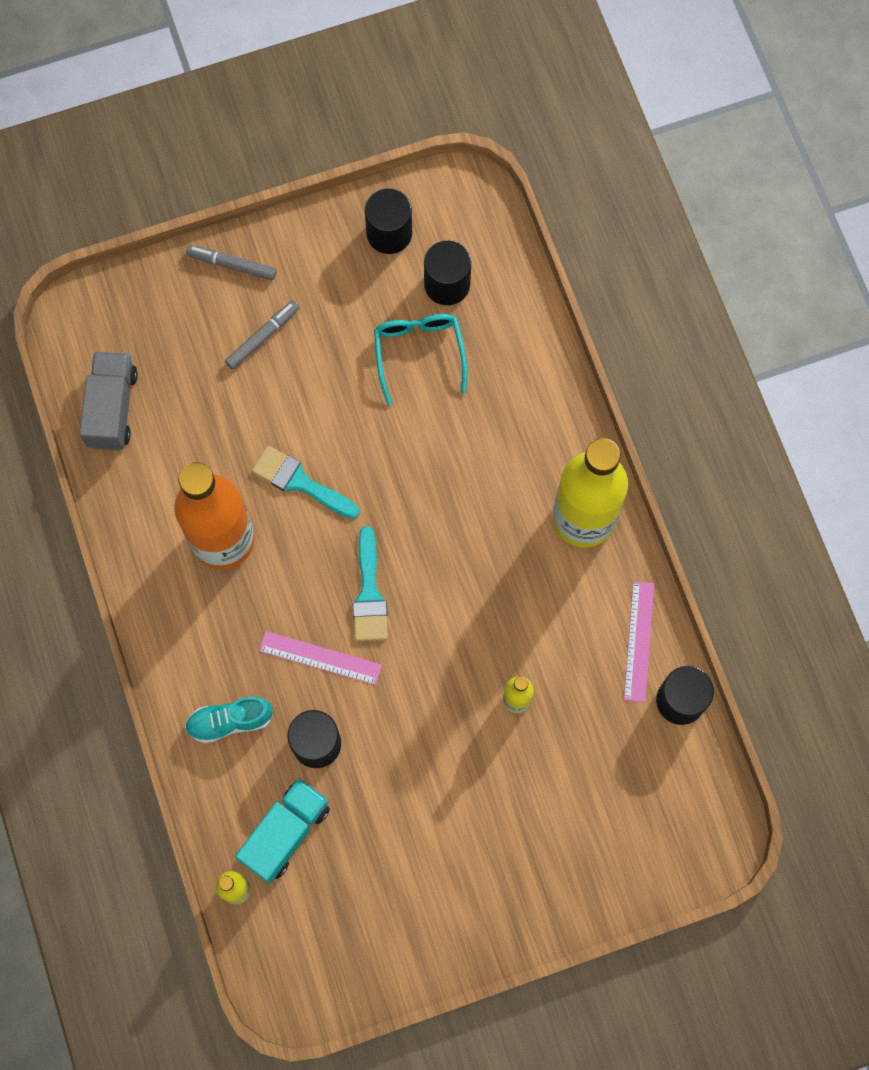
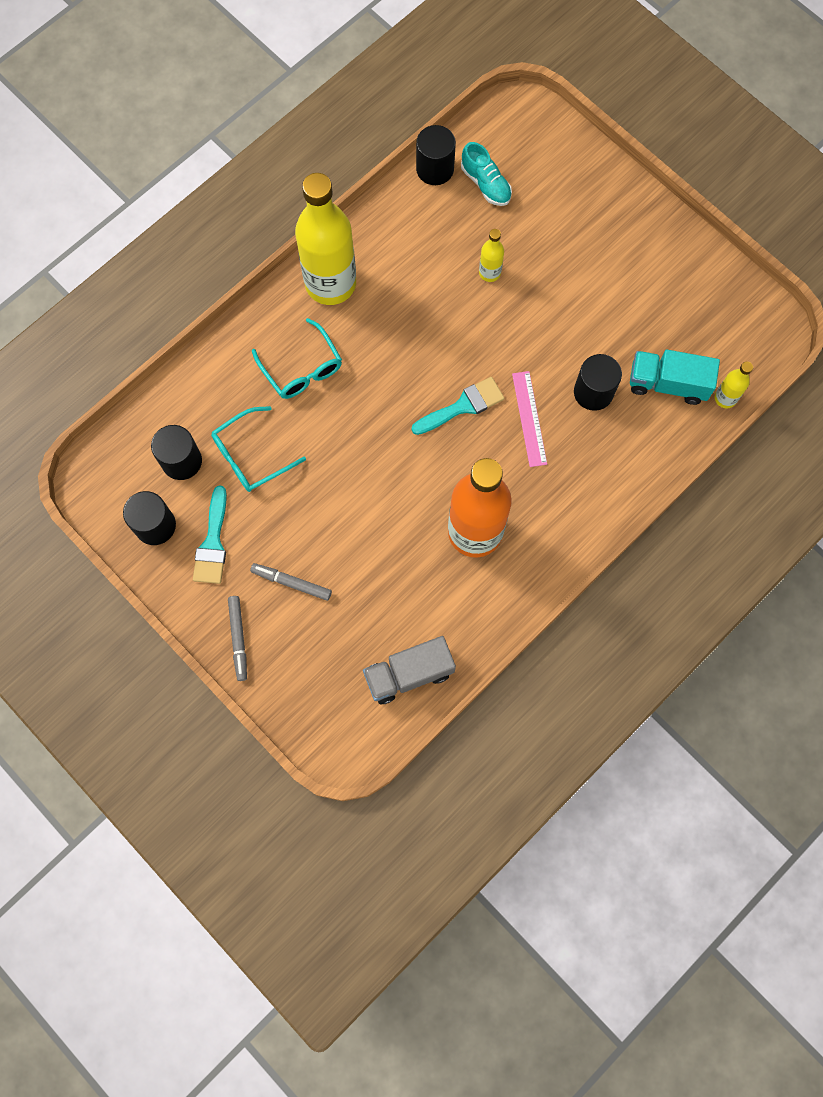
camera: 115 degrees left, 0 degrees up
turquoise shoe [185,696,273,744] -> turquoise shoe moved to [461,142,512,206]
turquoise brush [252,445,360,519] -> turquoise brush moved to [193,485,227,584]
pink ruler [624,581,654,702] -> none
none -> turquoise glasses [252,318,342,399]

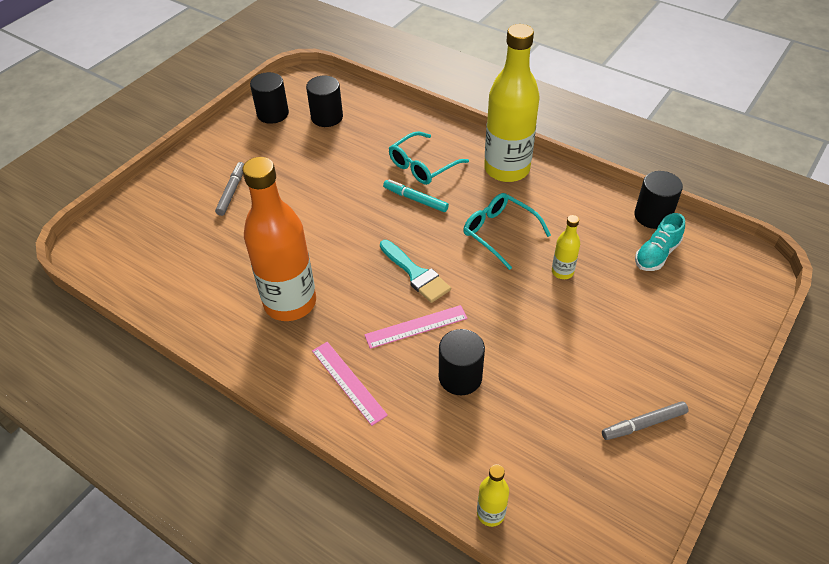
camera: 80 degrees right, 25 degrees down
turquoise brush [193,485,227,584] -> none
turquoise glasses [211,406,306,492] -> turquoise glasses moved to [463,193,551,270]
grey marker [228,596,247,681] -> grey marker moved to [602,401,689,440]
grey truck [363,636,456,704] -> none
turquoise truck [630,350,720,405] -> none
none -> pink ruler [312,342,388,426]
none -> turquoise marker [383,179,449,212]

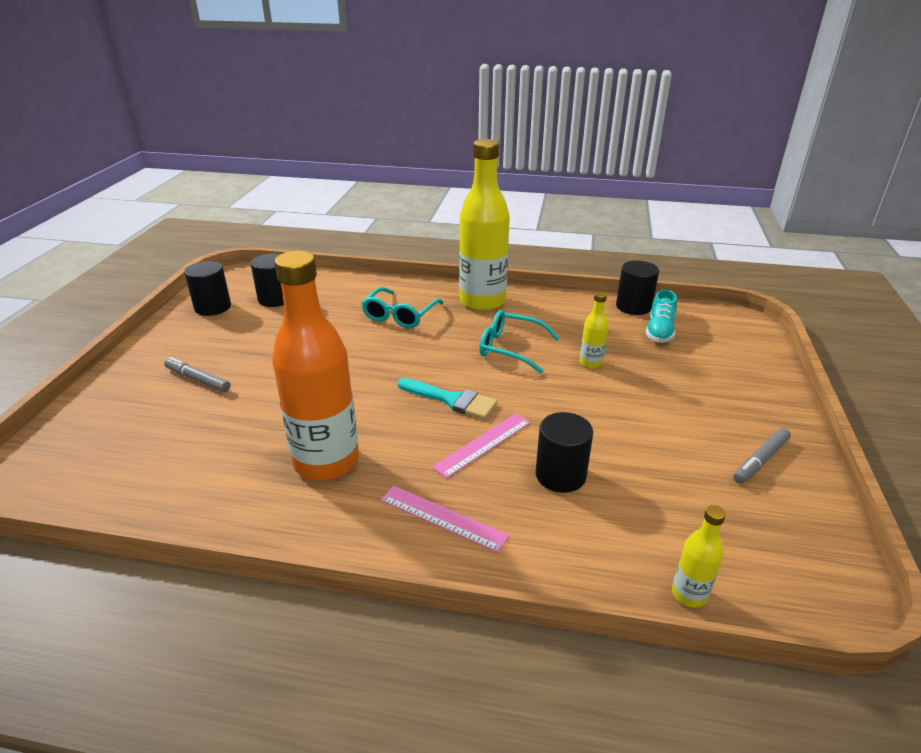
camera: 25 degrees left, 15 degrees down
grey marker [215,162,244,216] -> grey marker turned 45 degrees counterclockwise [164,357,230,392]
turquoise marker [383,179,449,212] -> none

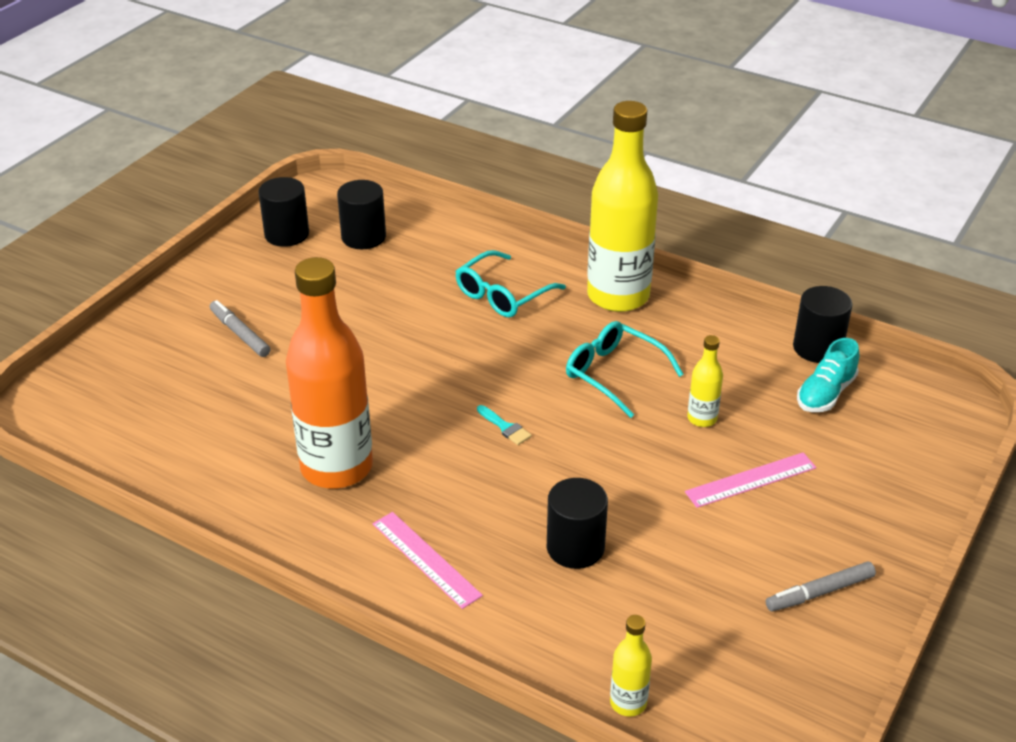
camera: 20 degrees right, 5 degrees up
turquoise brush [397,378,497,419] -> turquoise brush [477,405,532,445], size x0.54
pink ruler [432,413,531,478] -> pink ruler moved to [685,452,816,508]

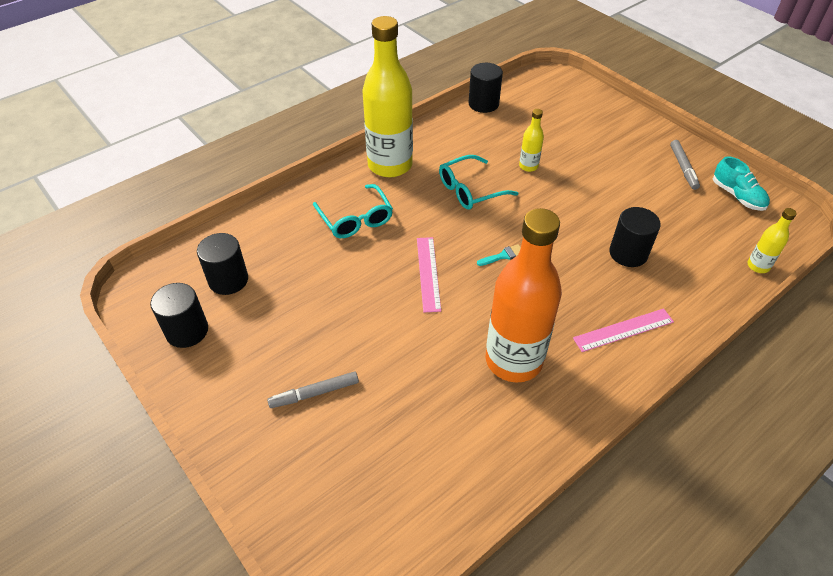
camera: 70 degrees left, 10 degrees up
pink ruler [685,452,816,508] -> pink ruler moved to [417,237,441,312]
turquoise shoe [797,338,859,412] -> turquoise shoe moved to [713,156,770,211]

